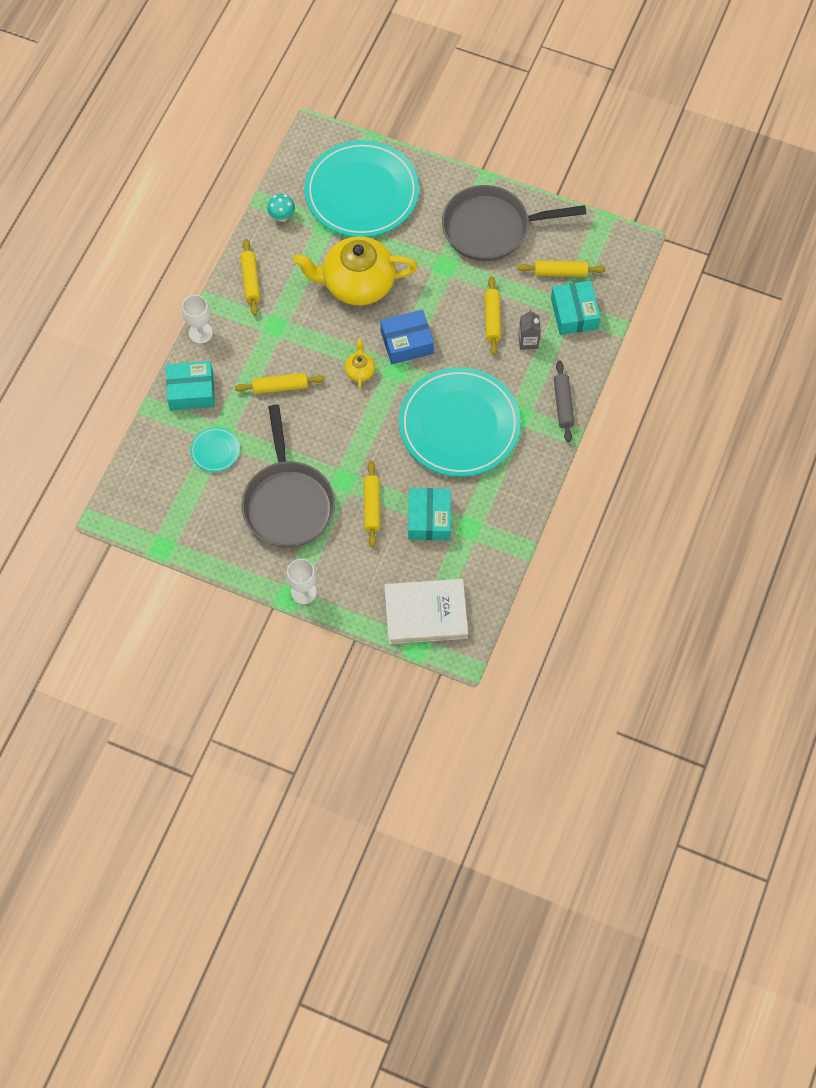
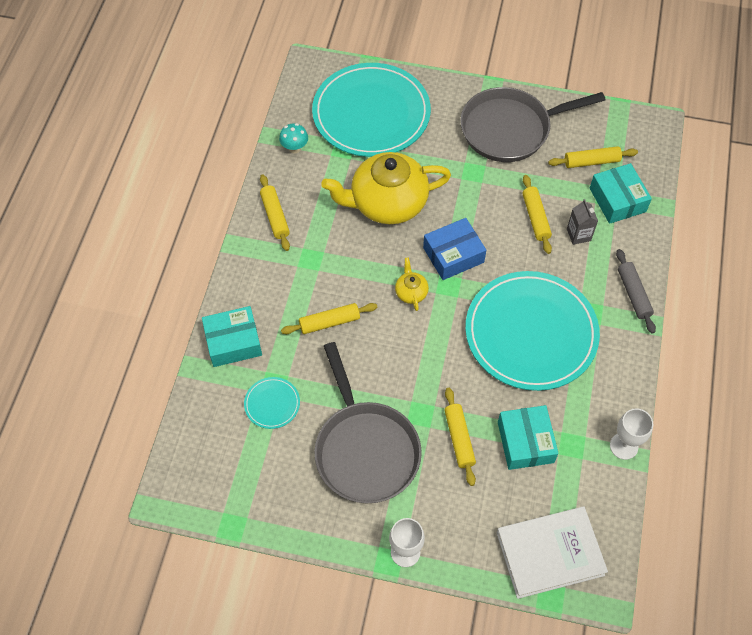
camera: 10 degrees left, 5 degrees down
white goblet [182,295,213,344] -> white goblet moved to [610,408,653,460]

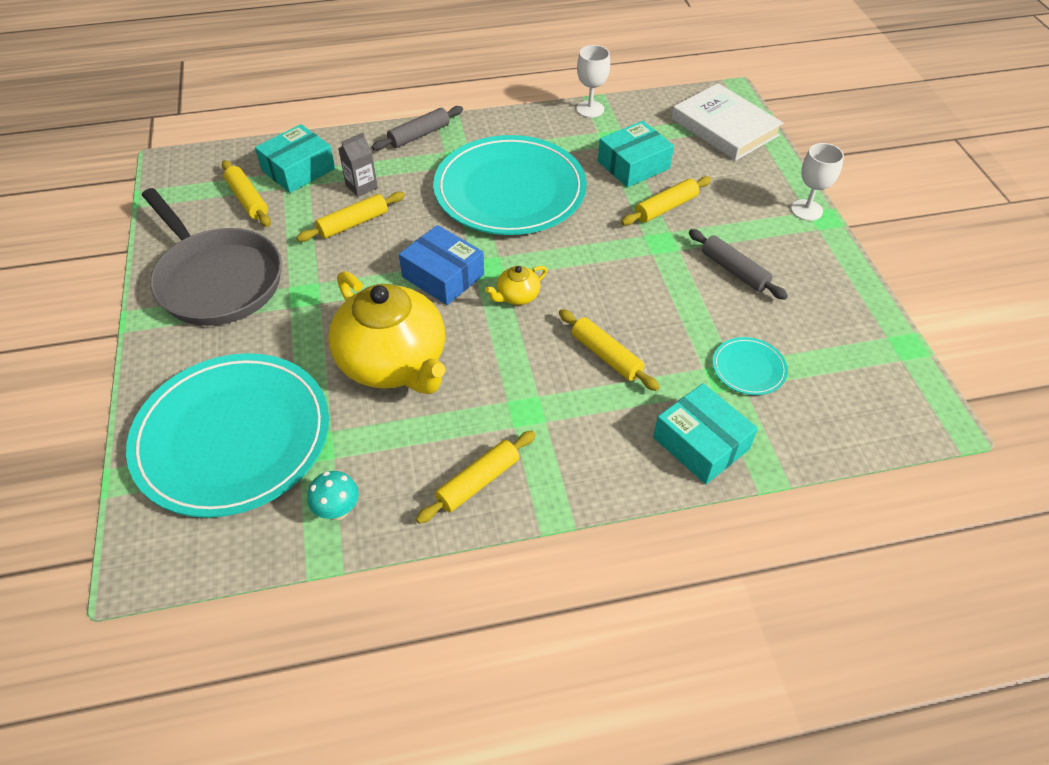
camera: 115 degrees left, 10 degrees down
grey pan [314,342,422,503] -> grey rolling pin [689,229,788,300]

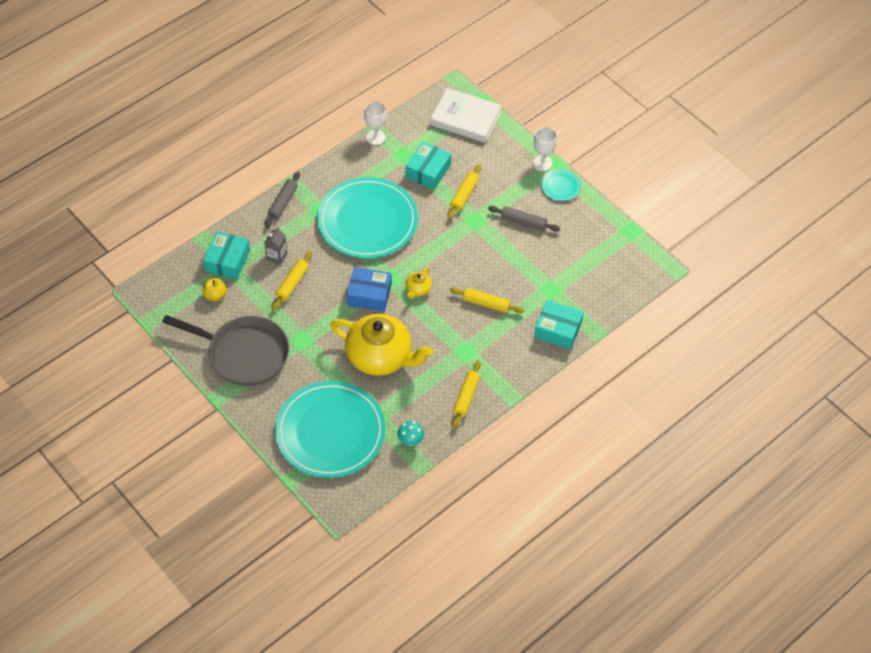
camera: 30 degrees left, 5 degrees up
yellow rolling pin [222,160,271,227] -> yellow apple [202,278,227,301]
turquoise plate [713,337,788,395] -> turquoise plate moved to [541,169,581,201]

